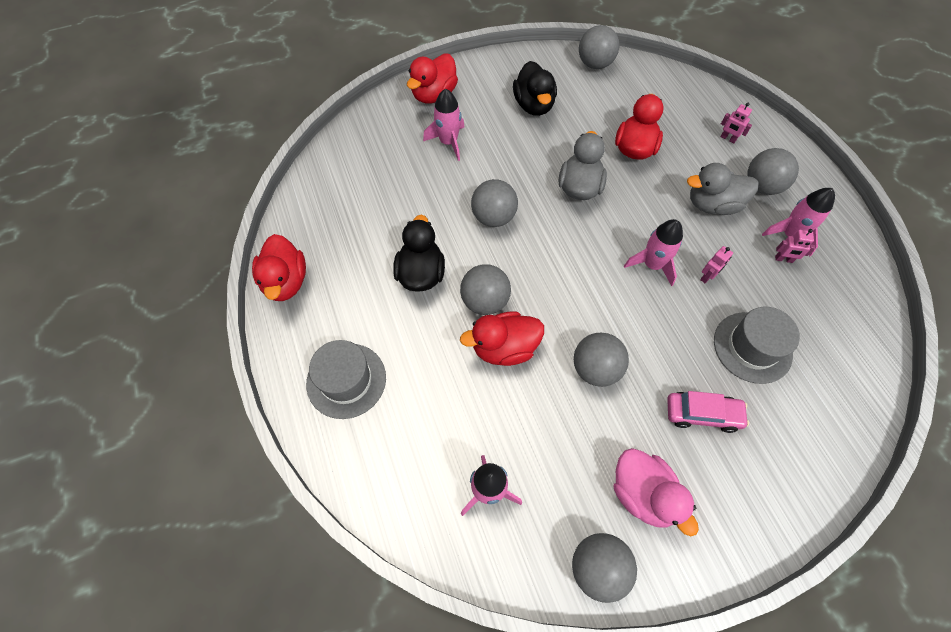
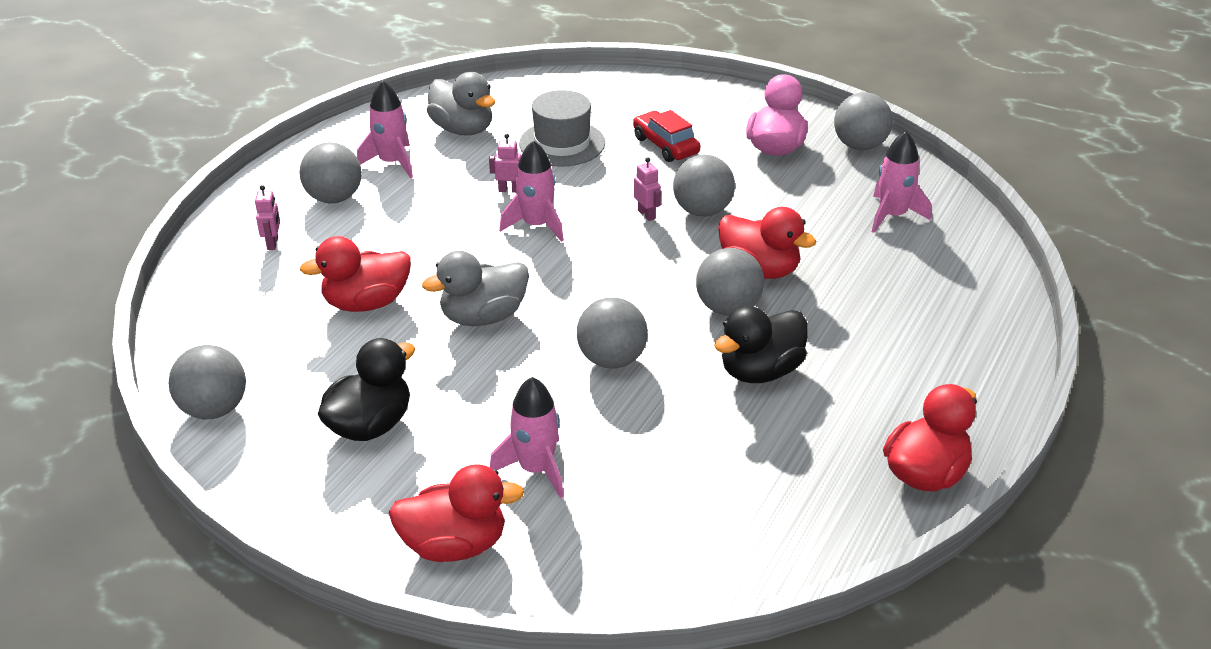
camera: 130 degrees left, 25 degrees down
grey hat [306,340,386,419] -> none
pink car [667,391,749,433] -> red car [633,110,700,162]
grey duck [687,163,759,215] -> grey duck moved to [427,72,495,136]
pink robot [775,229,815,263] -> pink robot moved to [634,157,661,221]

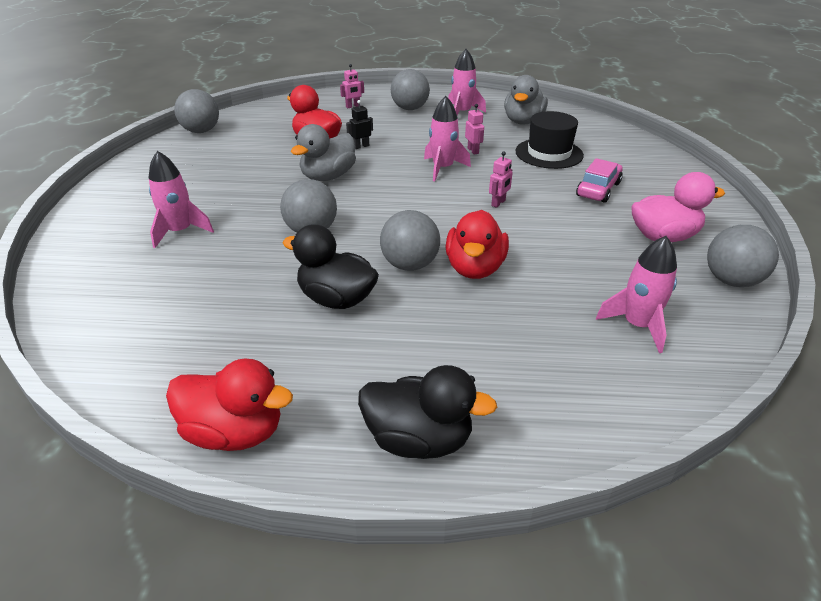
camera: 65 degrees right, 0 degrees up
black duck [318,338,415,441] -> black duck moved to [358,365,497,459]
red duck [389,464,524,562] -> none
grey duck [422,251,529,326] -> grey duck turned 90 degrees counterclockwise [291,124,356,181]
grey hat [519,90,605,167] -> black hat [515,111,584,169]
red car [633,110,700,162] -> pink car [576,158,623,203]
grey ball [673,155,735,217] -> none
none -> black robot [346,100,373,149]

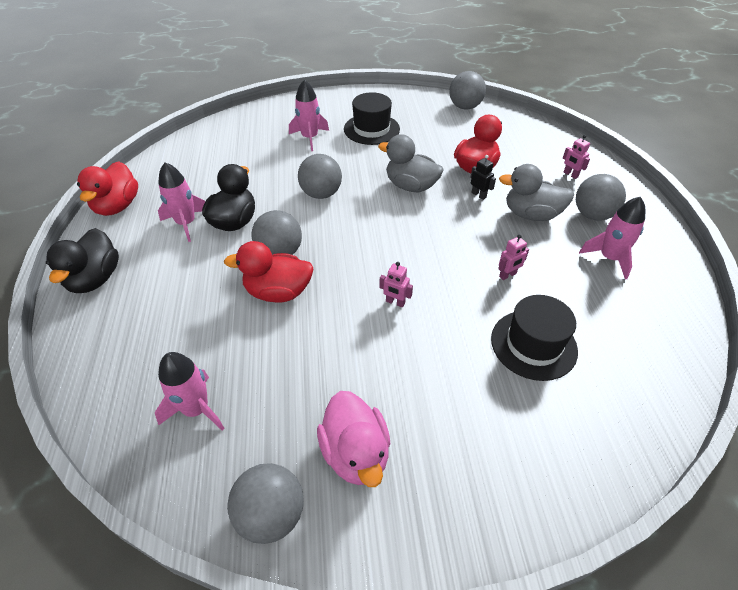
camera: 80 degrees right, 10 degrees up
pink rocket [424,96,471,181] -> pink rocket moved to [158,162,205,242]
grey duck [504,75,548,125] -> grey duck moved to [499,164,574,221]
pink car [576,158,623,203] -> none
none -> black hat [344,92,400,145]

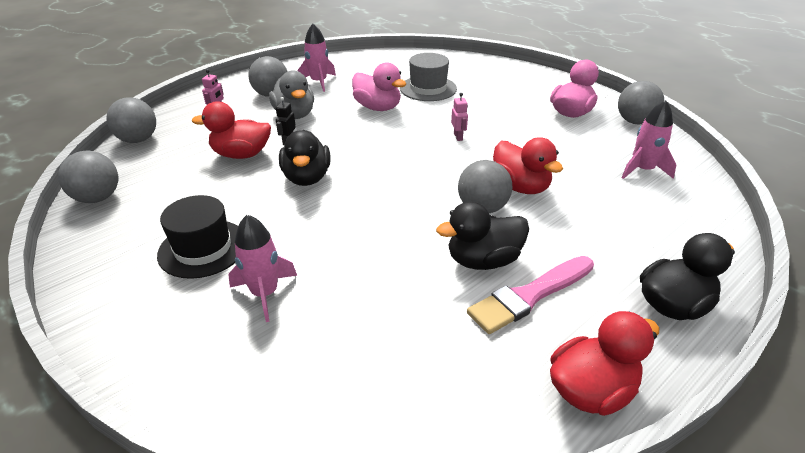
camera: 125 degrees left, 10 degrees down
pink rocket [158,162,205,242] -> pink brush [467,256,594,334]
grey ball [298,154,342,199] -> grey ball moved to [106,97,156,143]
grey duck [378,134,444,192] -> black duck [279,130,331,186]
black hat [491,295,578,381] -> grey hat [400,53,457,101]
pink robot [498,234,529,280] -> pink duck [352,62,406,111]

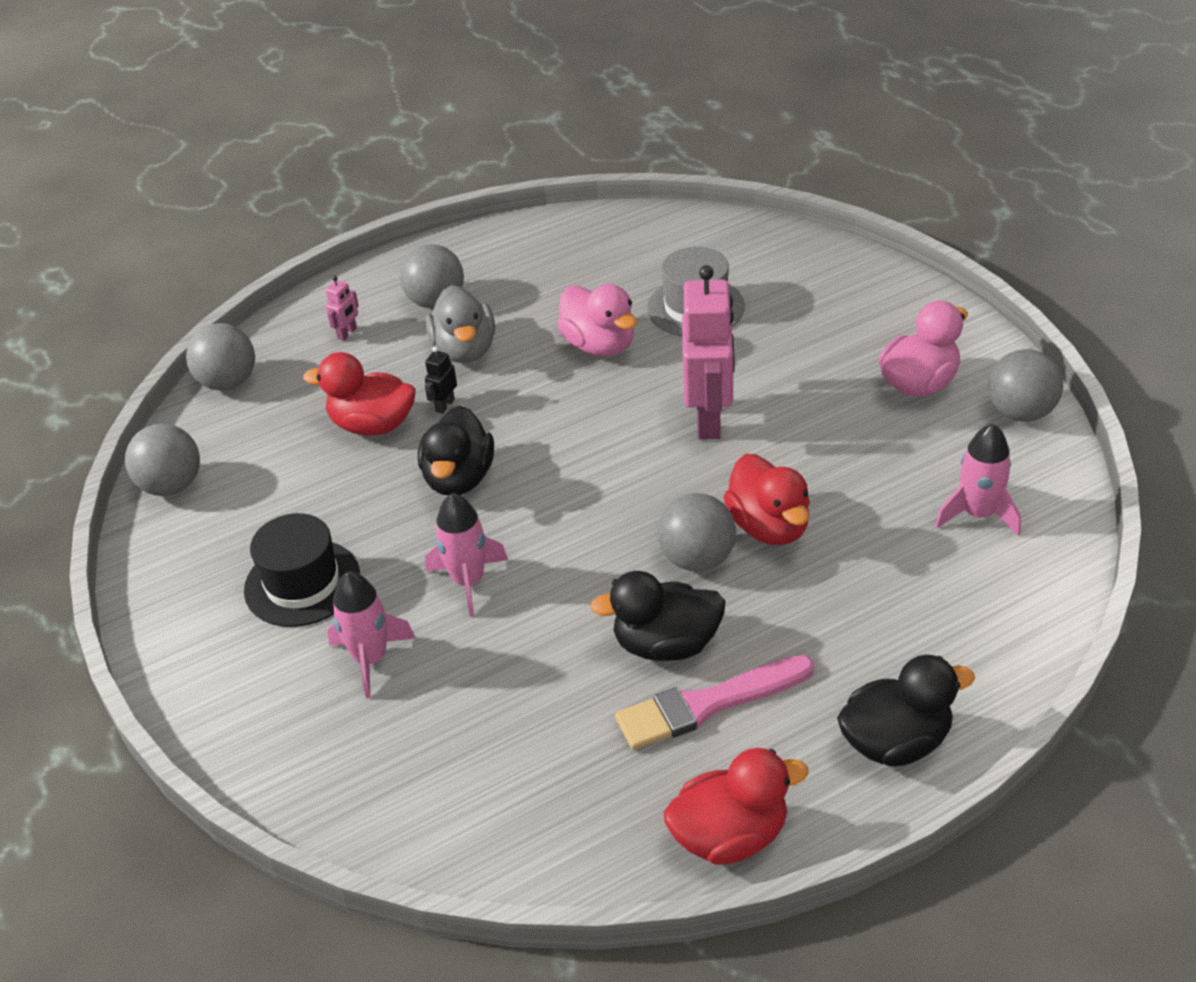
camera: 15 degrees right, 5 degrees up
pink rocket [297,24,336,92] -> pink rocket moved to [425,493,508,617]
pink robot [451,93,468,141] -> pink robot [682,265,734,440], size x2.43

